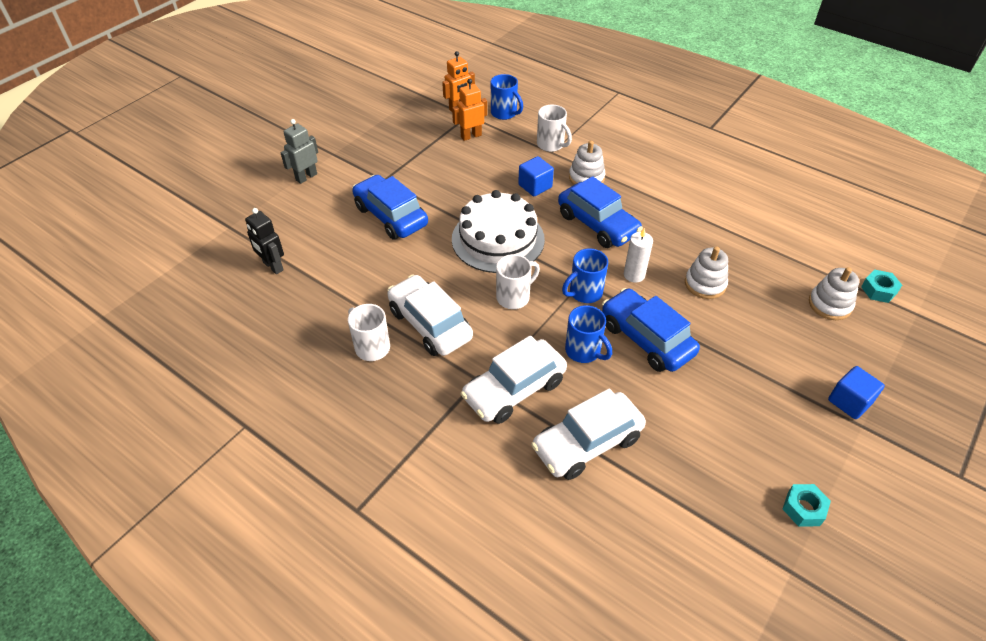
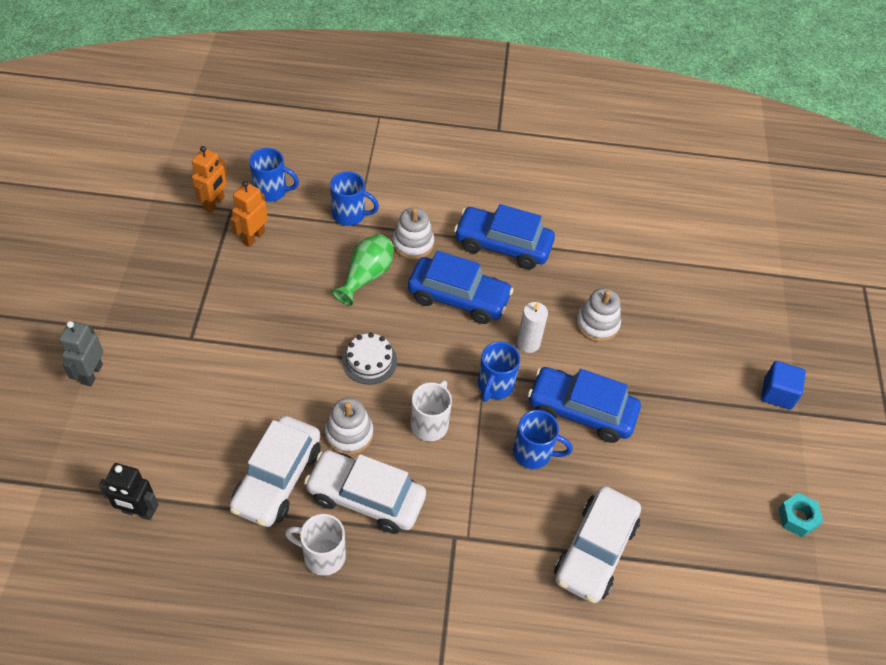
camera: 35 degrees left, 5 degrees up
blue car [352,175,428,240] -> blue car moved to [454,204,555,269]
white cake [452,190,545,273] -> white cake [342,332,397,385], size x0.50
white car [460,335,567,424] -> white car moved to [230,416,321,527]
blue cube [518,156,554,196] -> green vase [332,234,394,306]
white mug [537,105,572,152] -> blue mug [330,172,379,226]
white stacking toy [809,267,859,320] -> white stacking toy moved to [325,398,373,455]
turquoise nut [861,270,902,303] -> none

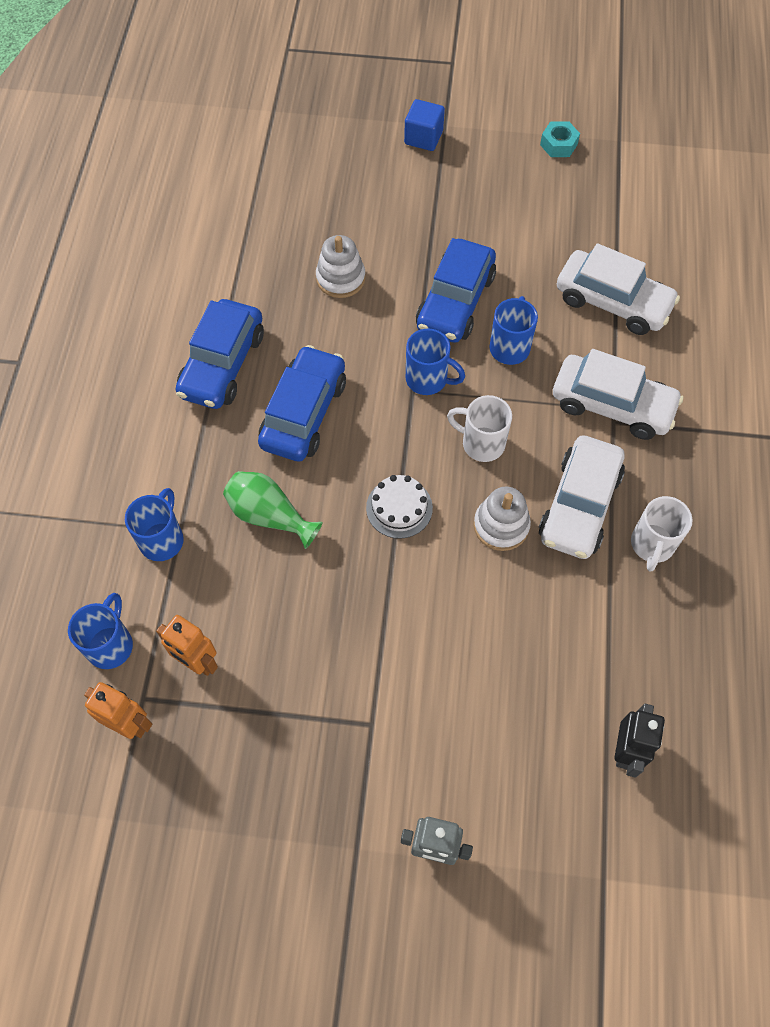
camera: 85 degrees left, 10 degrees up
white car [230,416,321,527] -> white car moved to [553,349,683,440]
white stacking toy [392,207,434,260] -> none
white candle [517,302,548,353] -> none

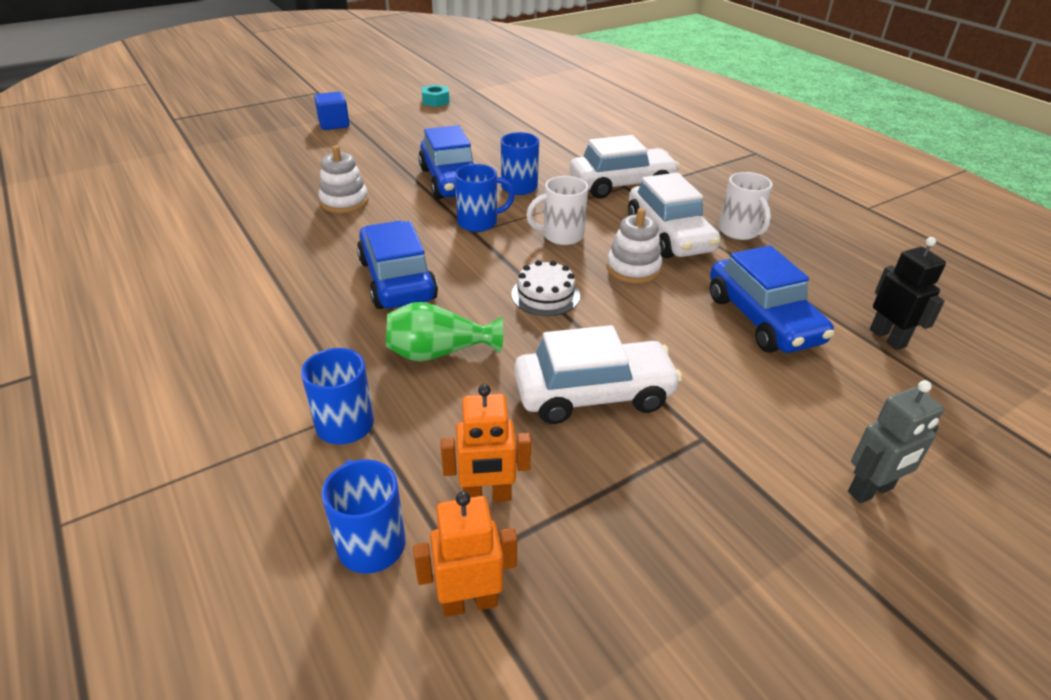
camera: 40 degrees left, 25 degrees down
blue car [176,299,264,409] -> blue car moved to [710,246,834,353]
white car [557,243,680,335] -> white car moved to [514,325,682,424]

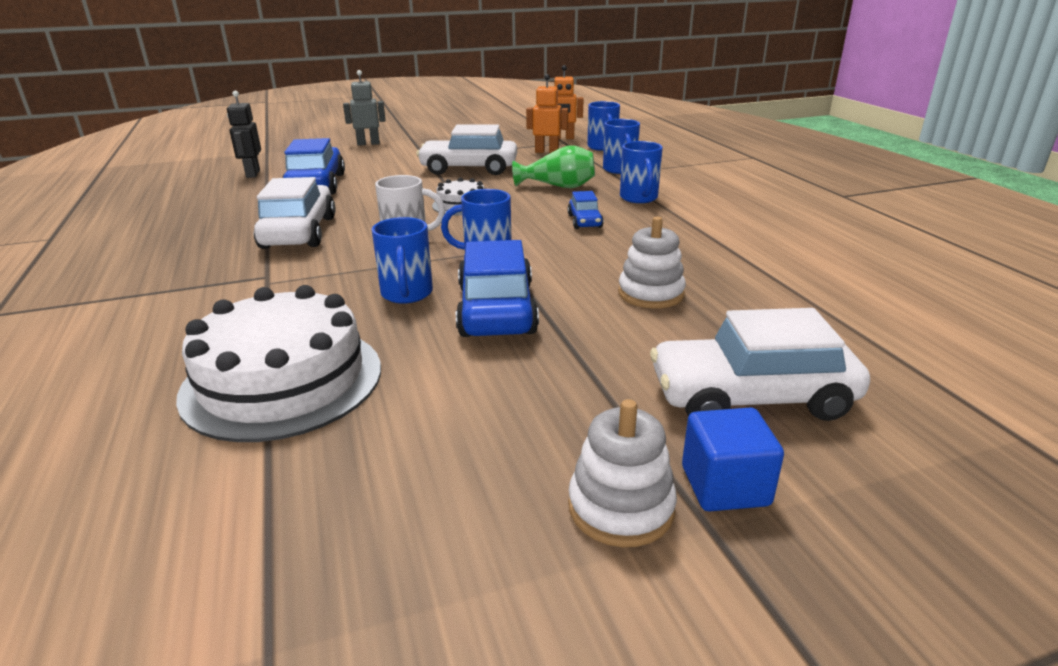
camera: 165 degrees left, 10 degrees down
blue car [357,221,438,309] -> blue car [567,191,604,229], size x0.51
turquoise nut [421,84,450,107] -> none
white car [569,135,680,199] -> white car moved to [650,308,870,421]
white stacking toy [606,208,662,284] -> white stacking toy moved to [568,399,677,547]
white mug [719,172,773,240] -> none
none -> white cake [176,285,381,442]
none -> blue mug [620,141,663,203]

